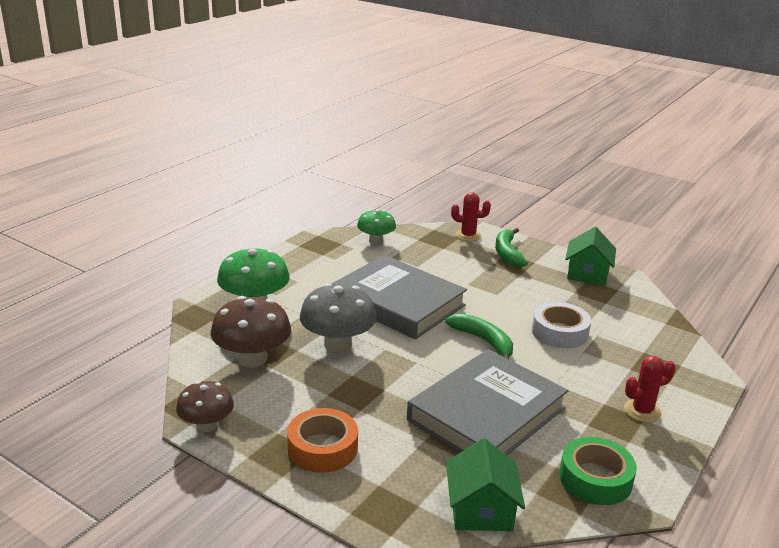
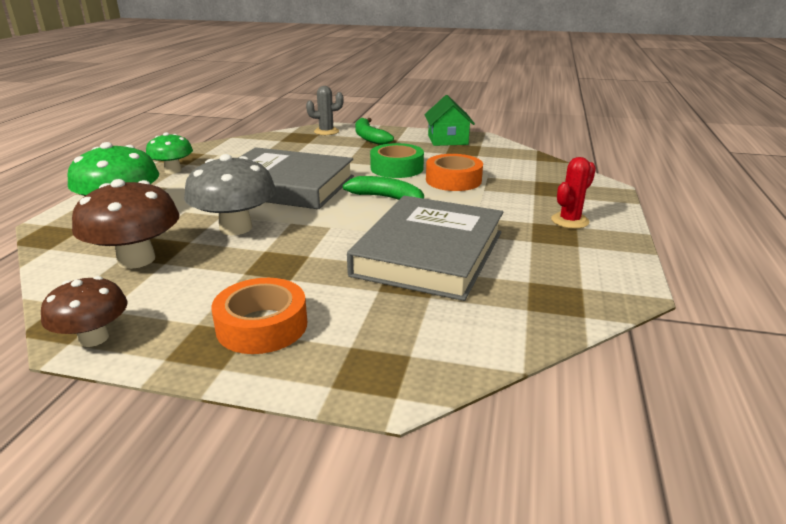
camera: 20 degrees left, 0 degrees up
green mushroom [357,210,396,244] -> green mushroom moved to [146,132,193,174]
green house [446,438,525,531] -> none
red cactus [451,192,491,242] -> grey cactus [306,86,343,135]
white tape [532,302,591,348] -> orange tape [426,154,483,191]
green tape [559,437,637,505] -> green tape moved to [370,143,424,178]

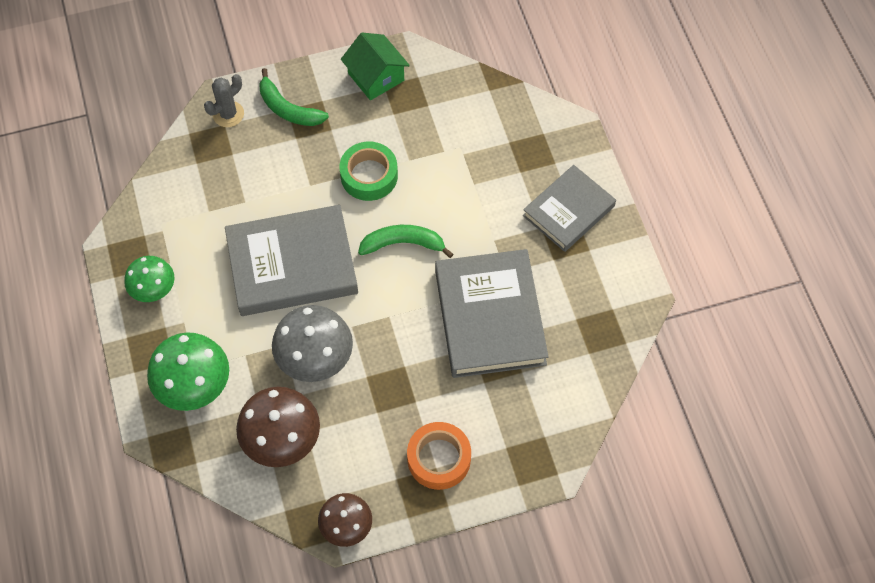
camera: 30 degrees left, 35 degrees up
orange tape [426,154,483,191] -> none
red cactus [551,157,596,229] -> grey book [523,165,616,252]

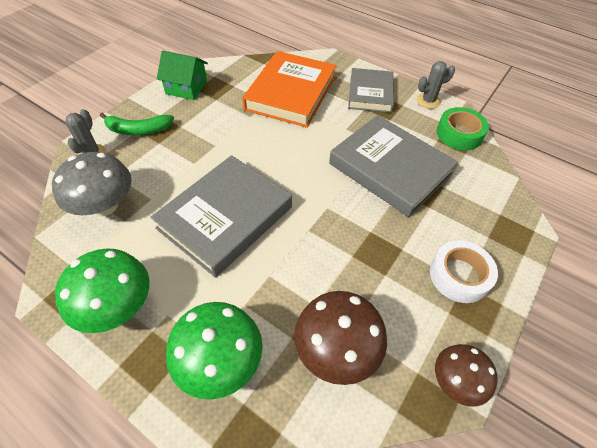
camera: 40 degrees left, 10 degrees down
green mushroom [124,256,175,302] -> green mushroom [55,248,150,333], size x1.57
grey mushroom [272,305,353,382] -> grey mushroom moved to [52,152,132,216]
green tape [339,142,398,201] -> green tape moved to [437,107,489,150]
green banana [358,225,453,258] -> none
orange tape [407,422,471,490] -> white tape [430,240,498,303]
none -> orange book [242,51,336,128]
none -> grey cactus [417,61,455,109]

